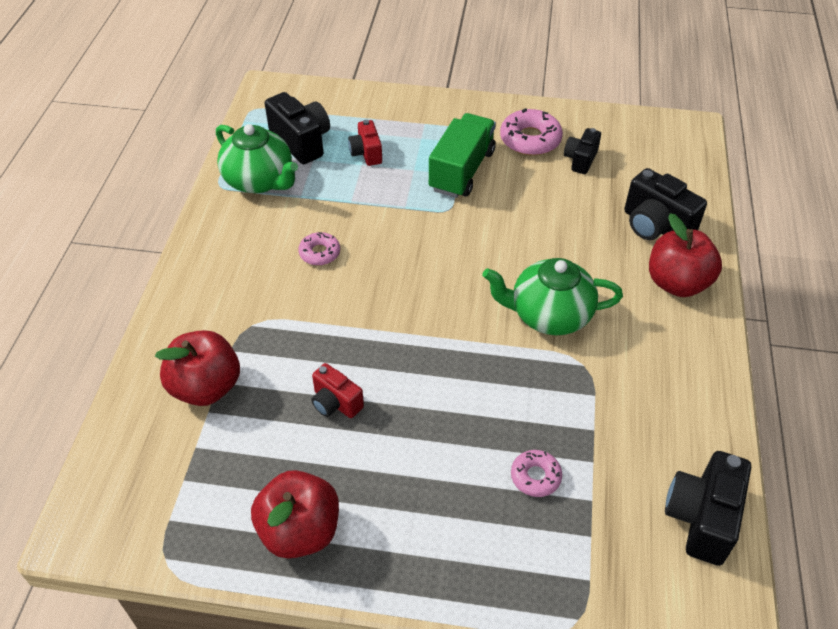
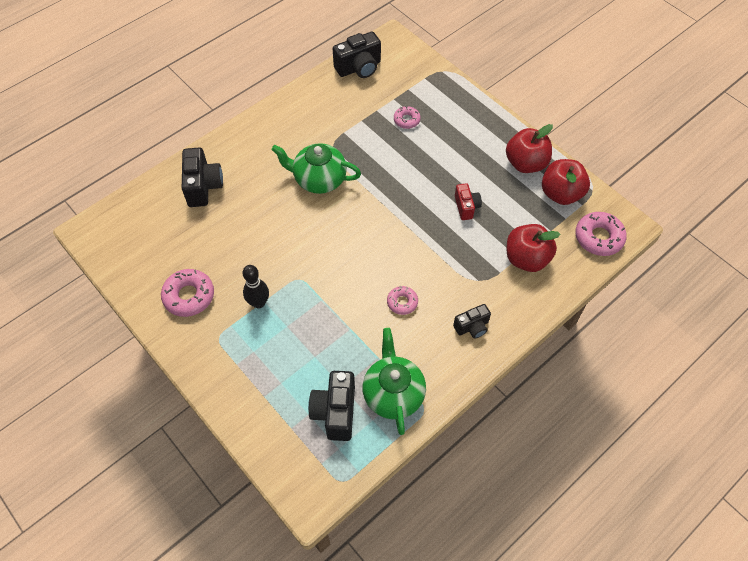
camera: 140 degrees left, 10 degrees up
red camera [348,120,382,166] -> none
green truck [429,113,496,198] -> black bowling pin [243,265,269,309]
green teapot [483,258,623,335] -> green teapot turned 150 degrees clockwise [271,143,361,194]
black camera [564,128,601,174] -> black camera moved to [453,304,491,339]
red apple [649,213,722,297] -> red apple moved to [542,159,590,205]
none -> pink donut [575,212,627,256]

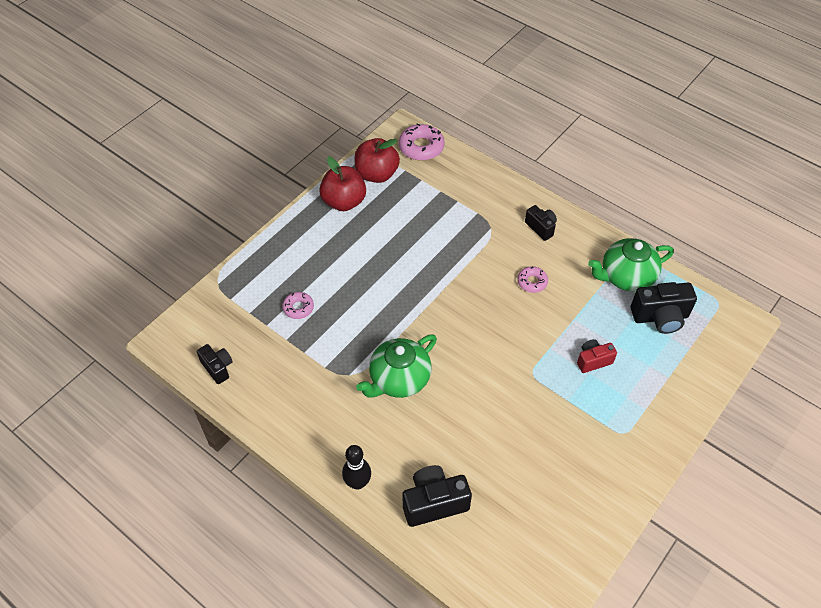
camera: 100 degrees left, 5 degrees down
pink donut [161,269,214,317] -> none
black bowling pin [243,265,269,309] -> black bowling pin moved to [342,445,371,490]
green teapot [271,143,361,194] -> green teapot turned 45 degrees clockwise [356,335,437,398]
black camera [333,32,381,78] -> black camera [197,344,233,384], size x0.61
red camera [455,183,482,220] -> red camera moved to [577,339,617,373]
red apple [507,224,560,272] -> none

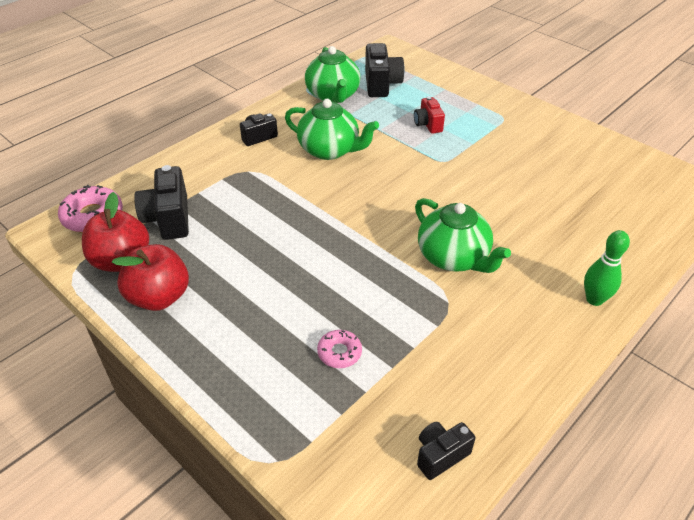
camera: 85 degrees left, 10 degrees down
black bowling pin [342,445,371,490] -> green bowling pin [584,230,630,306]
black camera [403,465,472,527] -> black camera moved to [134,165,189,240]
pink donut [517,266,548,293] -> green teapot [285,99,379,160]

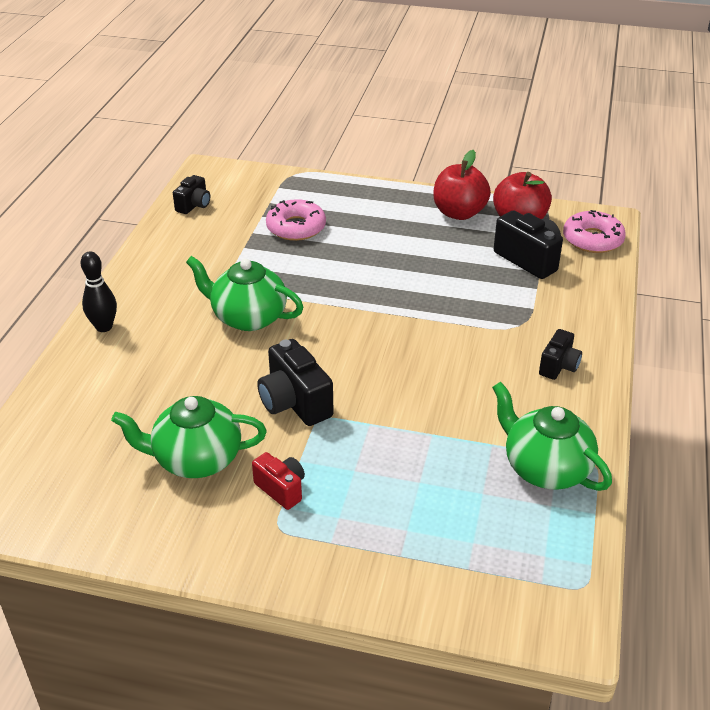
camera: 150 degrees right, 5 degrees down
green teapot [285,99,379,160] -> green teapot moved to [111,396,267,478]
pink donut [317,330,362,368] -> pink donut [266,199,326,241], size x1.67
black camera [365,43,405,97] -> black camera moved to [257,339,334,426]
red camera [414,96,445,134] -> red camera moved to [252,452,305,510]
green bowling pin [584,230,630,306] -> black bowling pin [81,251,117,332]

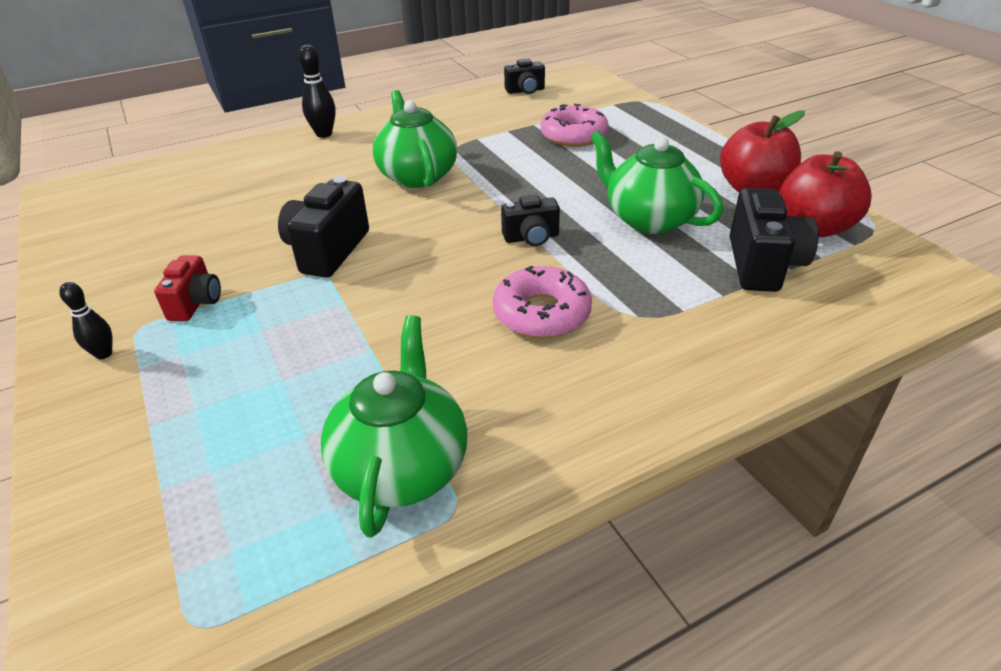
camera: 50 degrees right, 0 degrees up
green teapot [111,396,267,478] -> green teapot moved to [590,131,723,234]
black camera [539,329,582,380] -> black camera moved to [501,195,560,246]
pink donut [563,210,626,253] -> pink donut moved to [493,265,592,338]
none -> black bowling pin [59,282,113,359]

